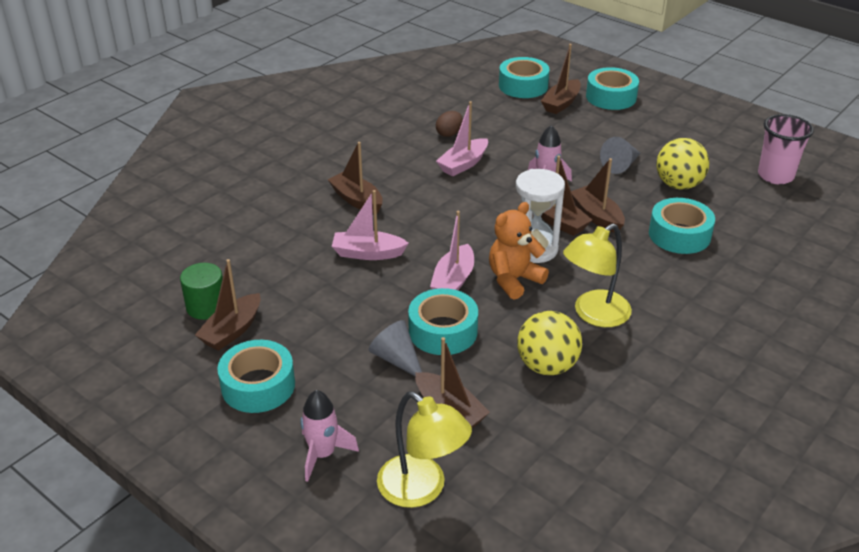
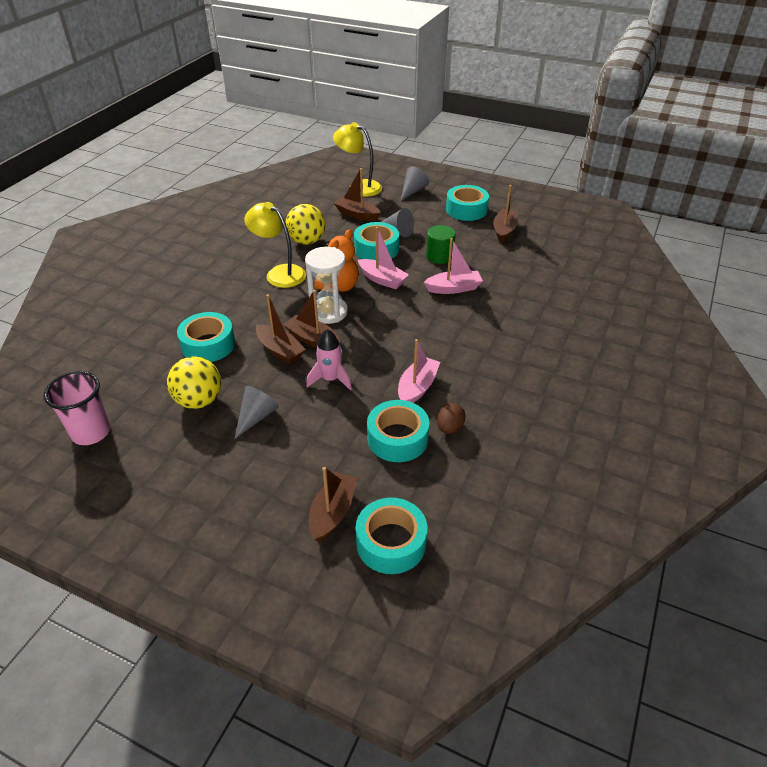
camera: 165 degrees right, 5 degrees up
green cylinder [180,263,223,320] -> green cylinder moved to [426,225,455,264]
pink rocket [300,390,359,482] -> grey cone [401,166,429,201]
brown boat [328,142,383,213] -> none
pink boat [430,211,474,290] -> pink boat turned 120 degrees clockwise [358,227,409,289]
yellow lamp [563,223,632,327] -> yellow lamp turned 90 degrees counterclockwise [244,202,306,288]
turquoise tape [586,67,639,110] -> turquoise tape moved to [367,400,429,462]

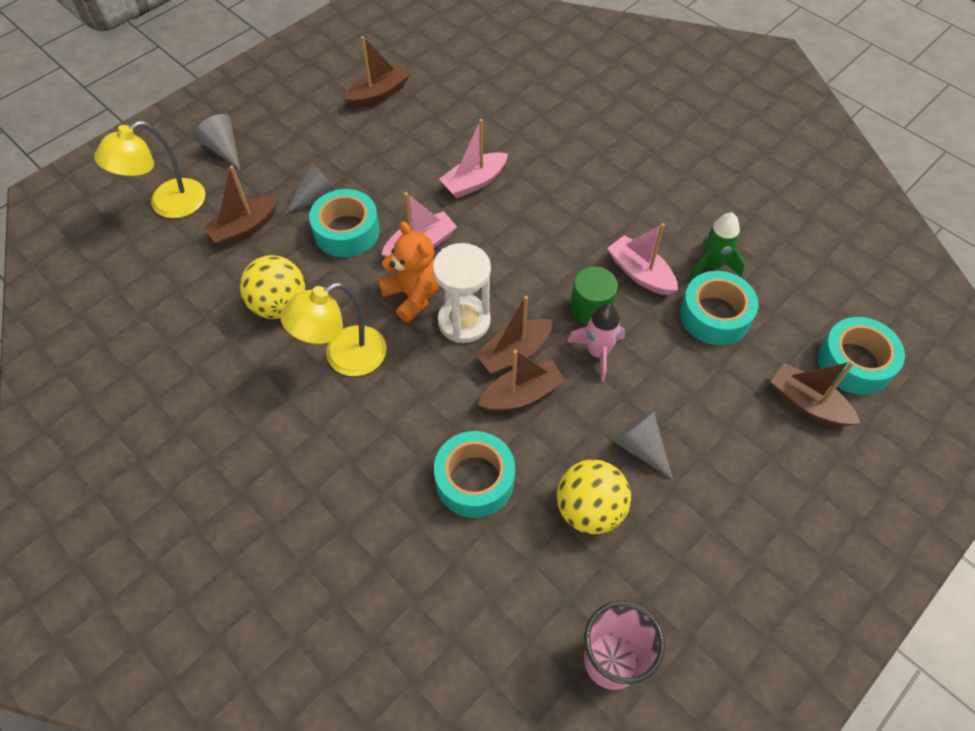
camera: 70 degrees left, 15 degrees up
pink boat [424,238,483,294] -> pink boat turned 135 degrees counterclockwise [439,119,508,198]
green cylinder [426,225,455,264] -> green cylinder moved to [570,267,618,325]
brown egg [437,403,466,434] -> green rocket [689,213,745,281]
turquoise tape [446,185,489,221] -> none
brown boat [493,185,518,243] -> brown boat turned 105 degrees clockwise [345,36,410,108]

